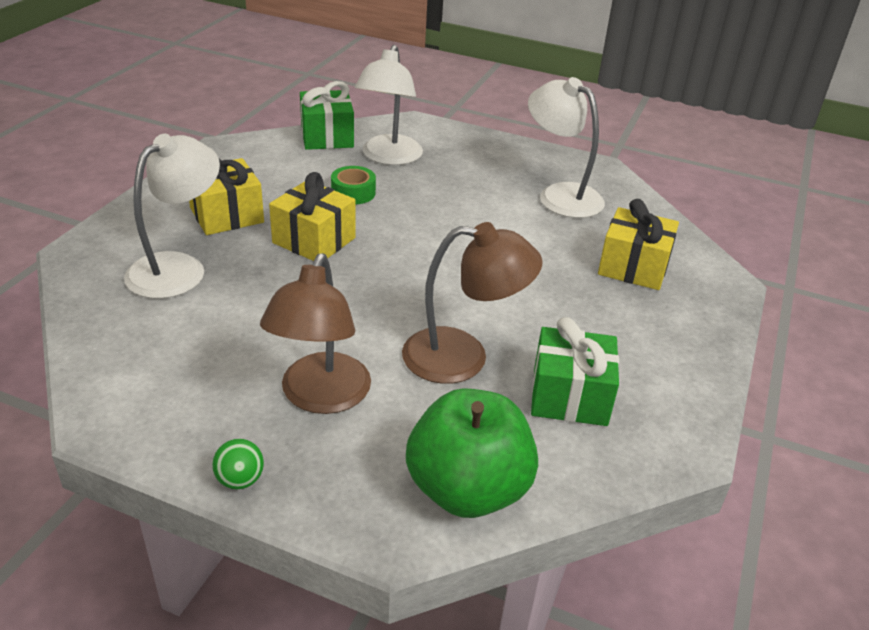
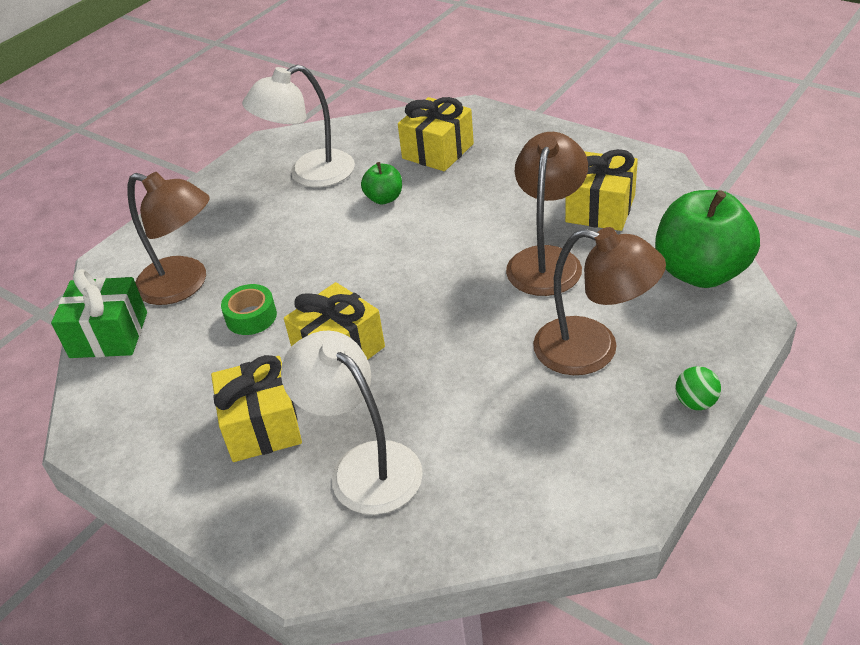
camera: 70 degrees left, 5 degrees up
white lamp [355,45,423,165] -> brown lamp [127,172,210,305]
green gift [531,317,619,426] -> yellow gift [565,149,638,231]
none -> green apple [361,162,402,204]

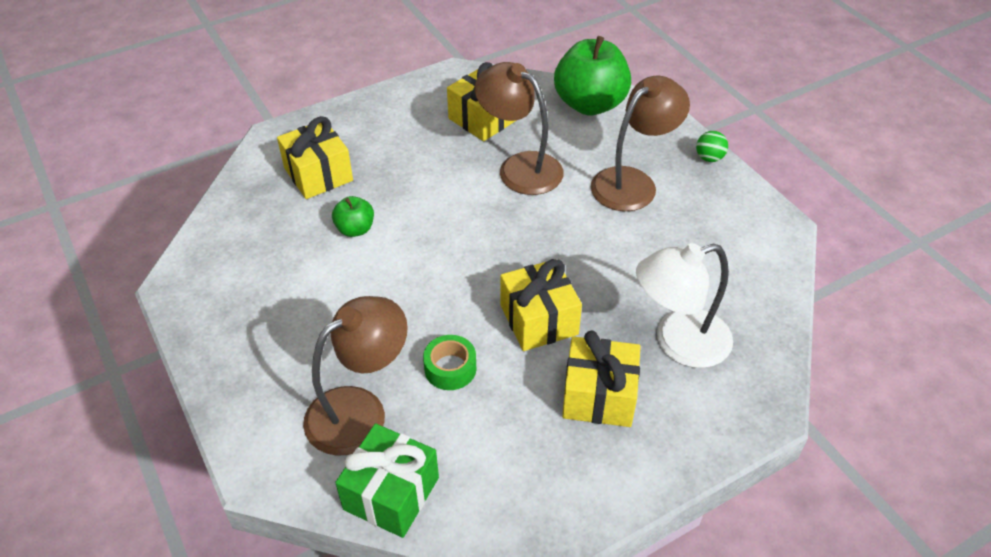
camera: 70 degrees left, 5 degrees up
white lamp [242,65,355,187] -> none

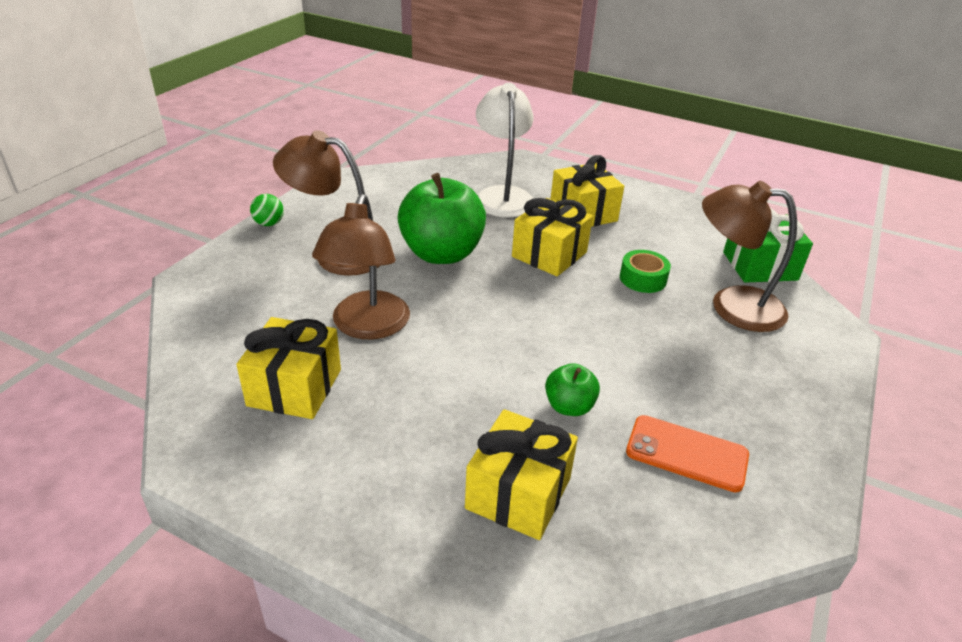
camera: 125 degrees left, 10 degrees down
green apple [554,36,631,115] -> green apple moved to [398,173,486,264]
white lamp [636,243,733,368] -> white lamp turned 135 degrees counterclockwise [476,83,533,218]
none -> orange phone [626,415,749,493]

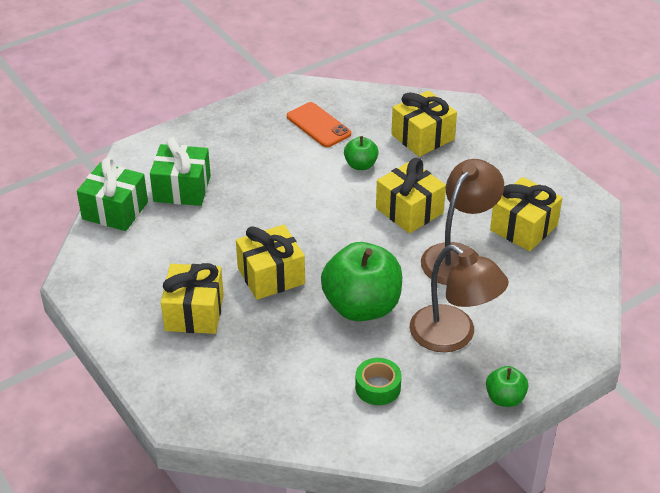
camera: 150 degrees left, 5 degrees up
green ball [250,194,284,226] -> green apple [486,366,528,407]
white lamp [476,83,533,218] -> none
green tape [620,250,671,293] -> green tape moved to [355,358,402,405]
brown lamp [702,181,797,332] -> green gift [150,137,211,206]
none -> yellow gift [376,158,446,233]

